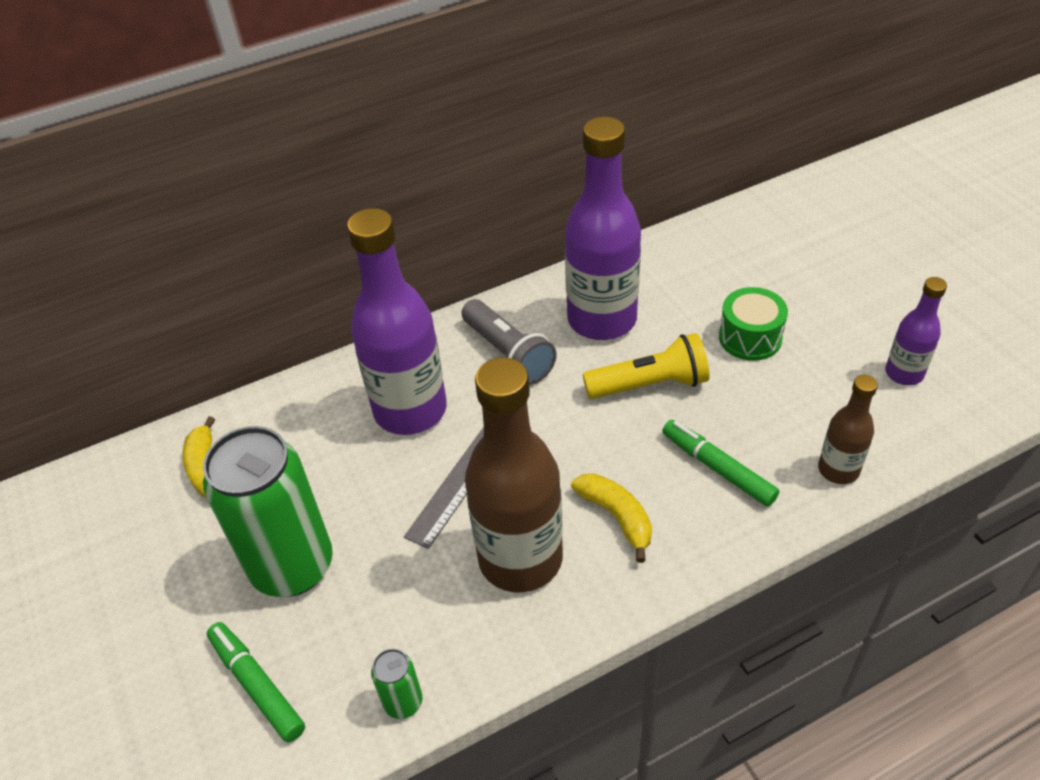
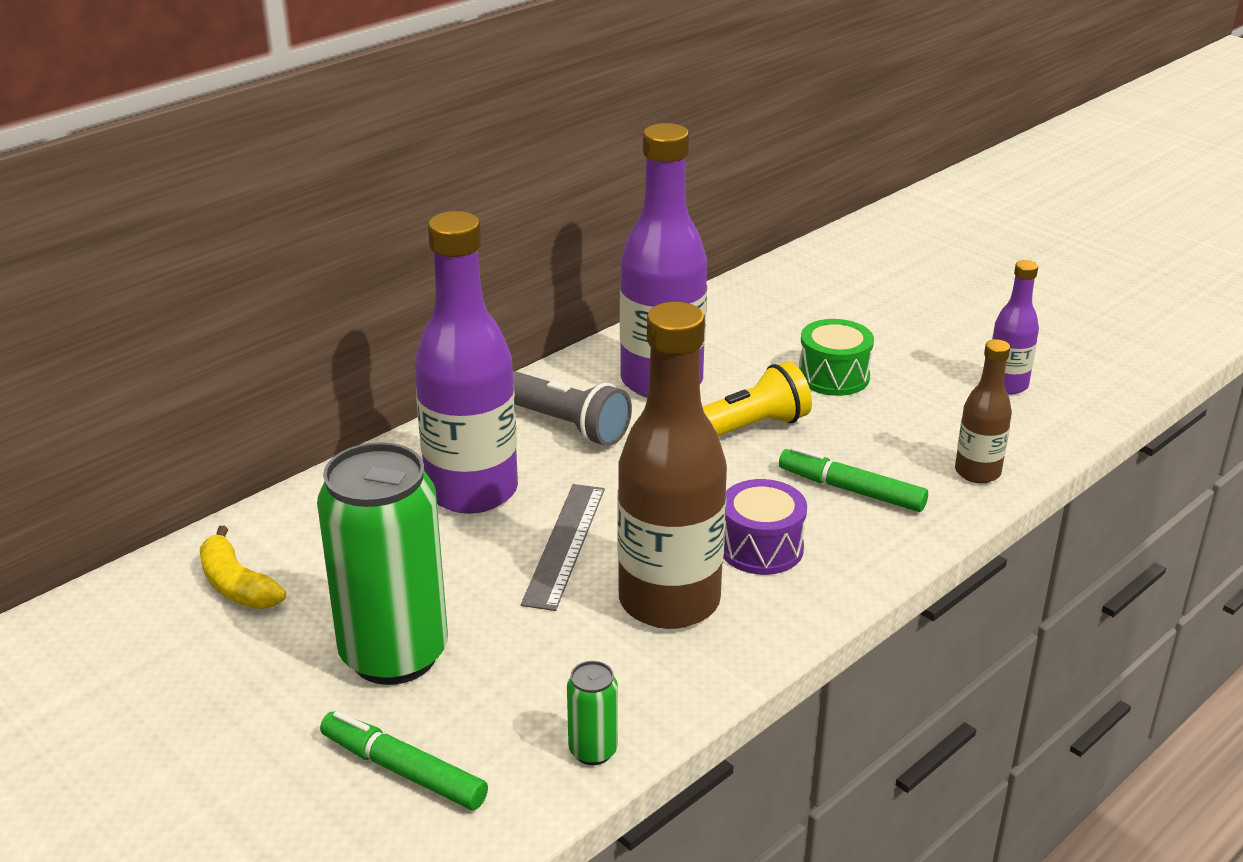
camera: 20 degrees left, 15 degrees down
yellow banana [571,473,652,563] -> purple drum [723,479,807,575]

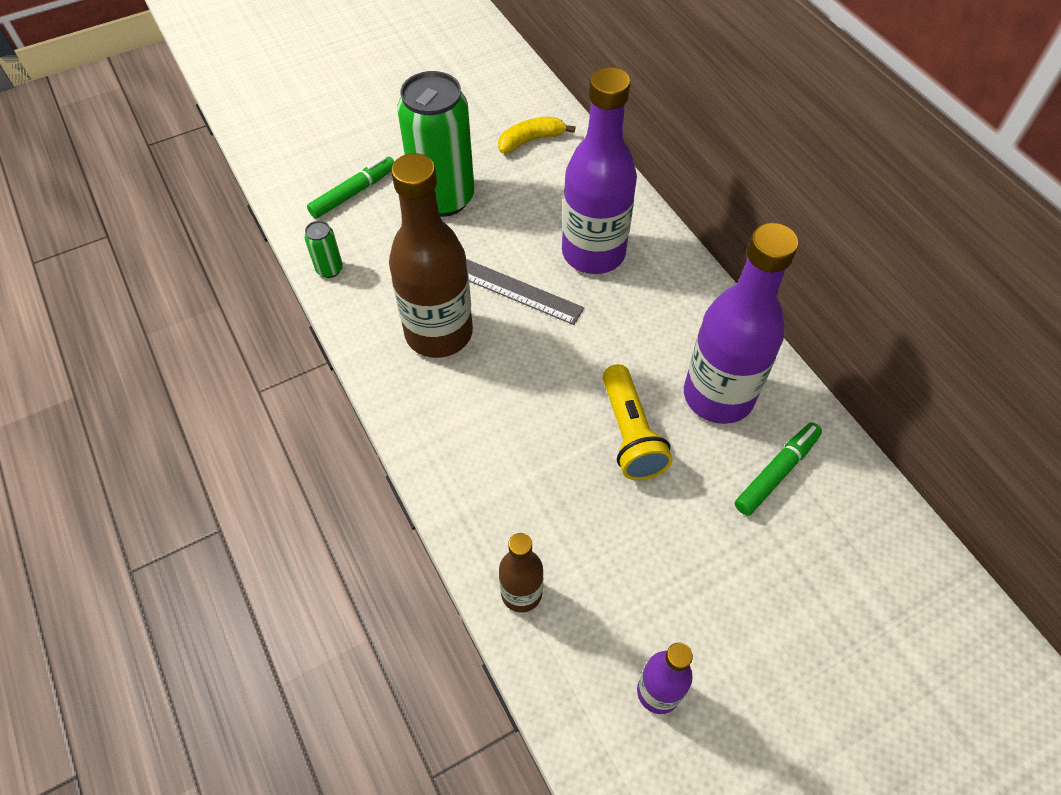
camera: 105 degrees right, 25 degrees up
grey flashlight [513,371,632,446] -> none
purple drum [723,479,807,575] -> none
green marker [779,446,928,512] -> green marker moved to [735,422,822,516]
green drum [799,319,874,396] -> none

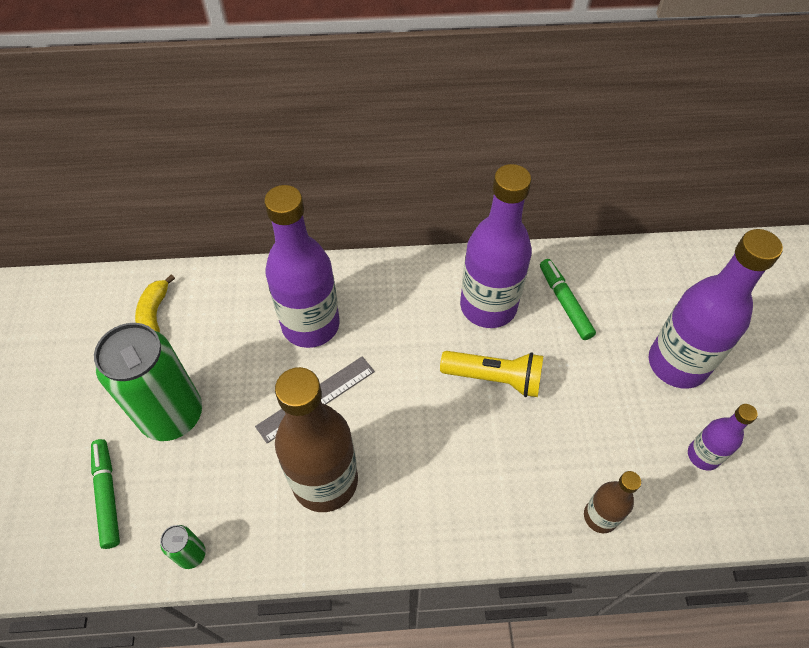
camera: 65 degrees left, 0 degrees up
none -> purple bottle [649,229,783,389]

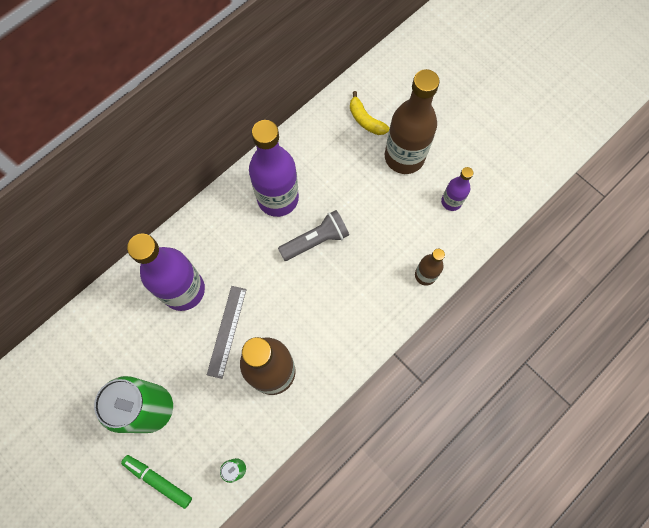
camera: 40 degrees left, 15 degrees up
yellow banana [135,274,175,333] -> yellow banana moved to [350,91,389,135]
yellow flashlight [440,351,543,397] -> grey flashlight [278,210,349,261]
green marker [540,259,596,340] -> none
purple bottle [649,229,783,389] -> brown bottle [385,69,440,174]

